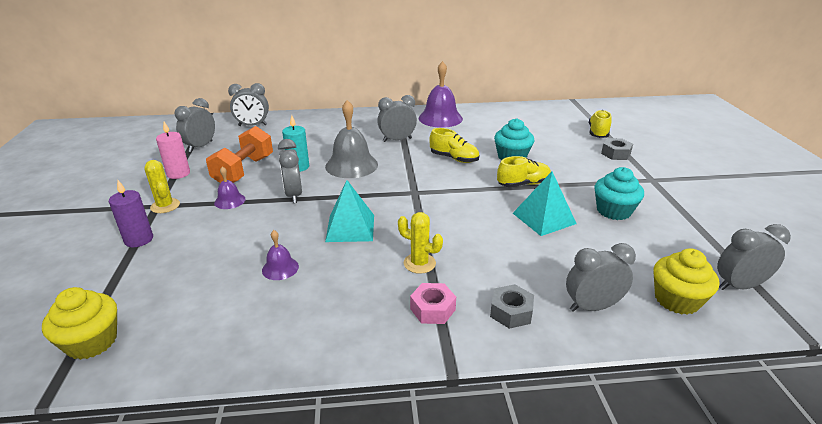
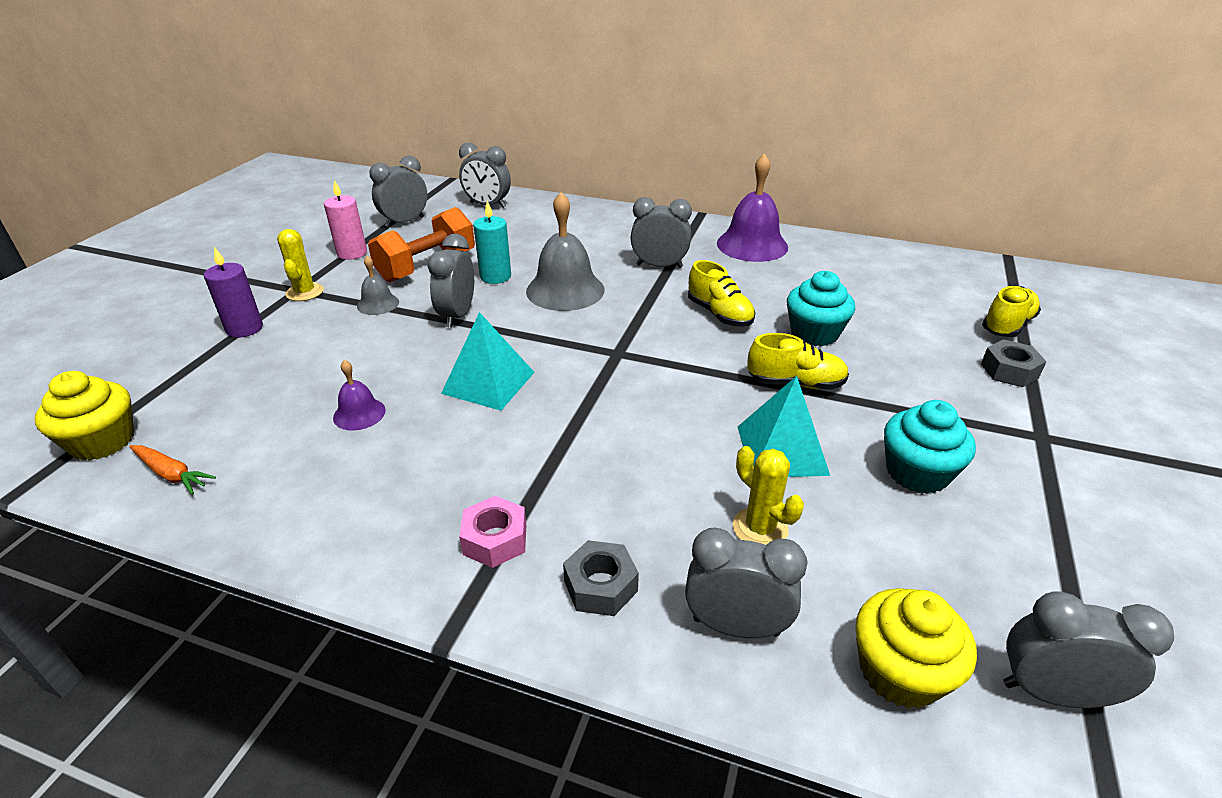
camera: 25 degrees right, 5 degrees up
purple bell [214,167,246,209] -> grey bell [357,256,399,315]
yellow cactus [398,212,443,274] -> yellow cactus moved to [733,446,804,545]
none -> orange carrot [129,445,216,495]

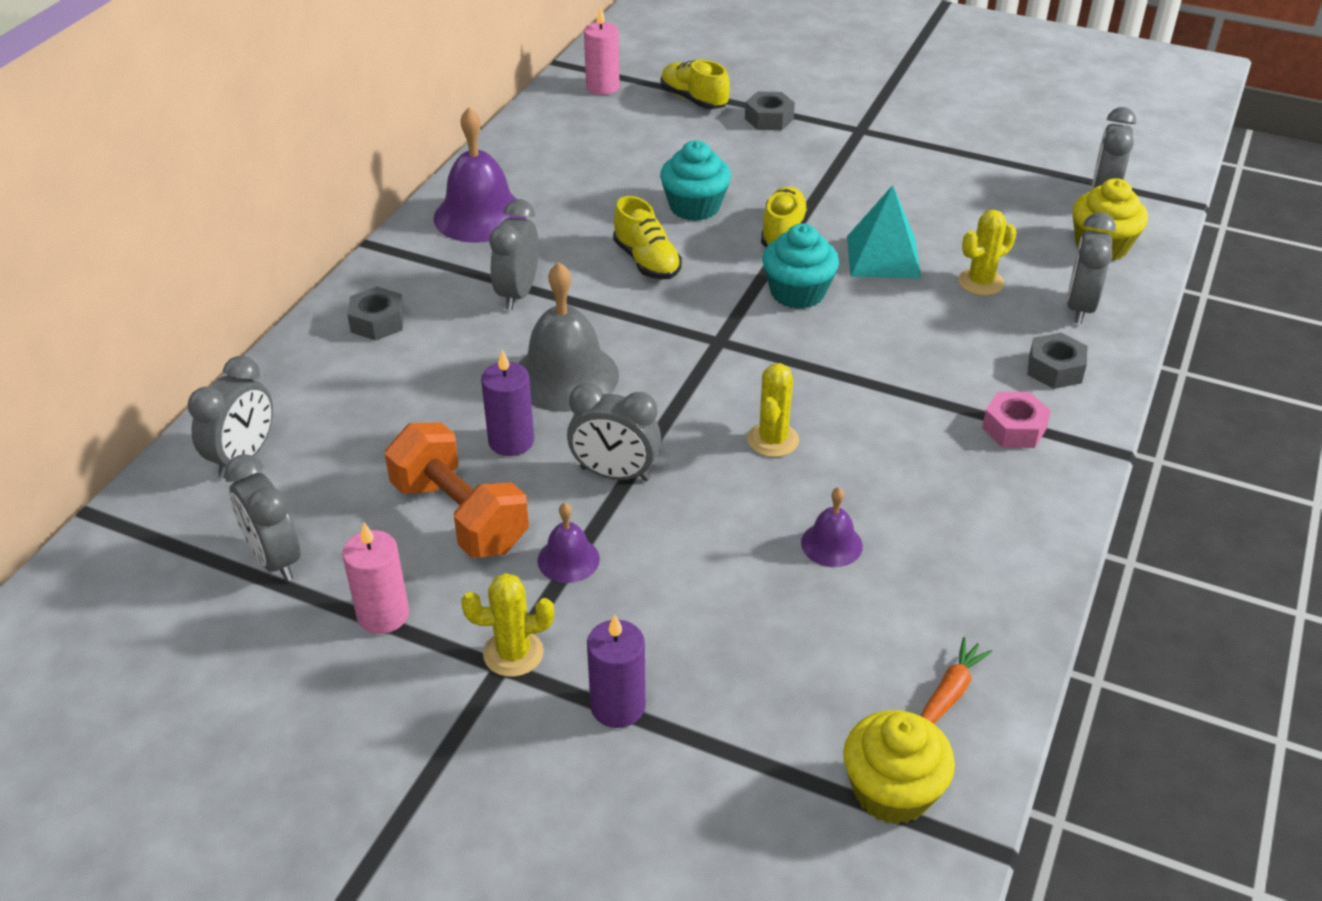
camera: 85 degrees left, 5 degrees up
grey bell [357,256,399,315] -> purple bell [537,503,600,583]
turquoise pyramid [441,312,535,411] -> yellow cactus [747,363,799,457]
turquoise candle [473,200,511,284] -> purple candle [481,350,534,456]
yellow shoe [688,260,755,327] -> yellow shoe turned 90 degrees clockwise [613,196,682,279]
turquoise cupcake [884,400,976,494] -> turquoise cupcake moved to [762,223,839,309]
none -> grey nut [347,286,404,341]
none -> pink candle [584,6,620,95]

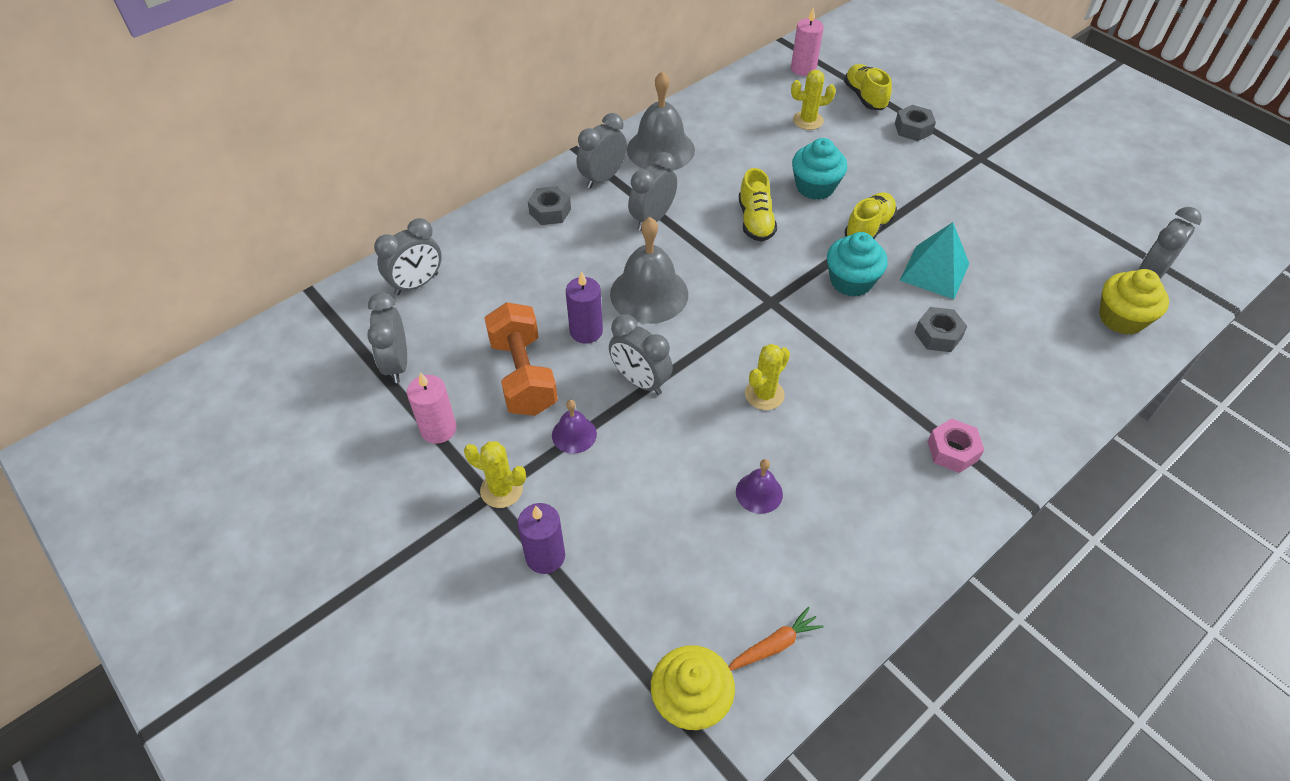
camera: 25 degrees right, 10 degrees up
purple bell [434,107,526,243] -> grey bell [627,71,695,171]
yellow cactus [958,210,1016,296] -> yellow cactus moved to [791,70,836,130]
grey nut [1027,333,1088,389] -> grey nut moved to [914,307,967,352]
grey clock [1067,212,1116,324] -> grey clock moved to [577,113,627,189]

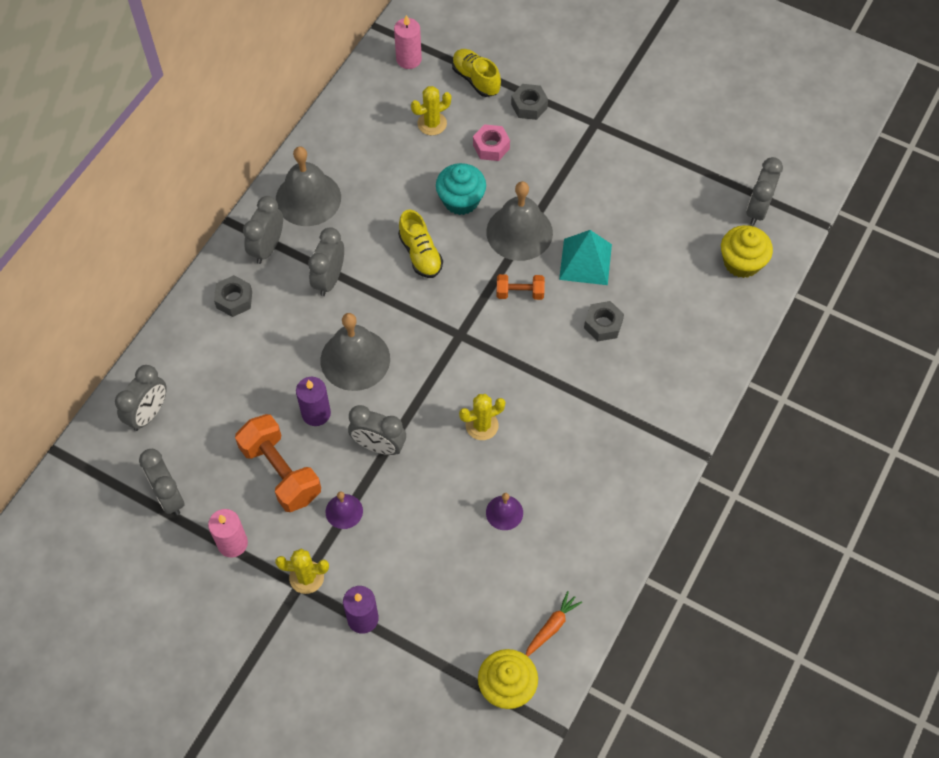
camera: 20 degrees left, 10 degrees up
yellow cactus [745,344,790,410] -> yellow cactus turned 45 degrees clockwise [459,394,505,440]
turquoise cupcake [827,232,888,297] -> orange dumbbell [497,274,545,300]
yellow shoe [844,192,897,239] -> grey bell [486,181,553,261]
pink nut [927,418,984,473] -> pink nut moved to [473,124,510,161]

